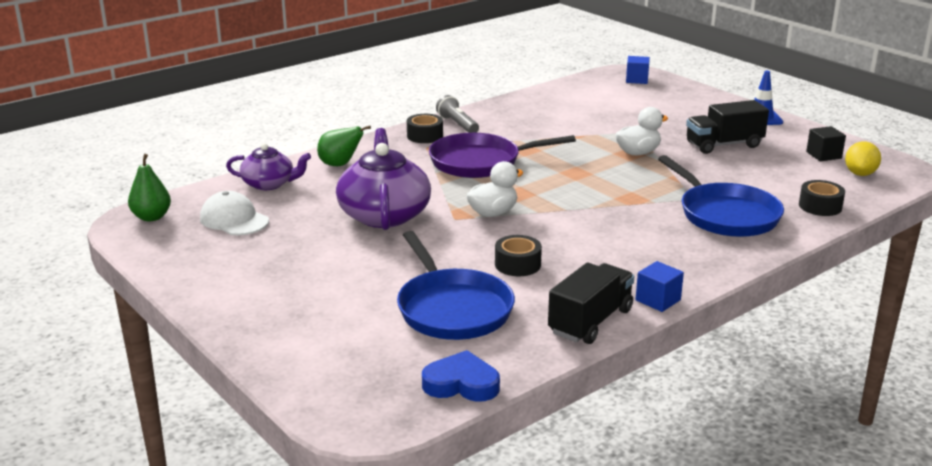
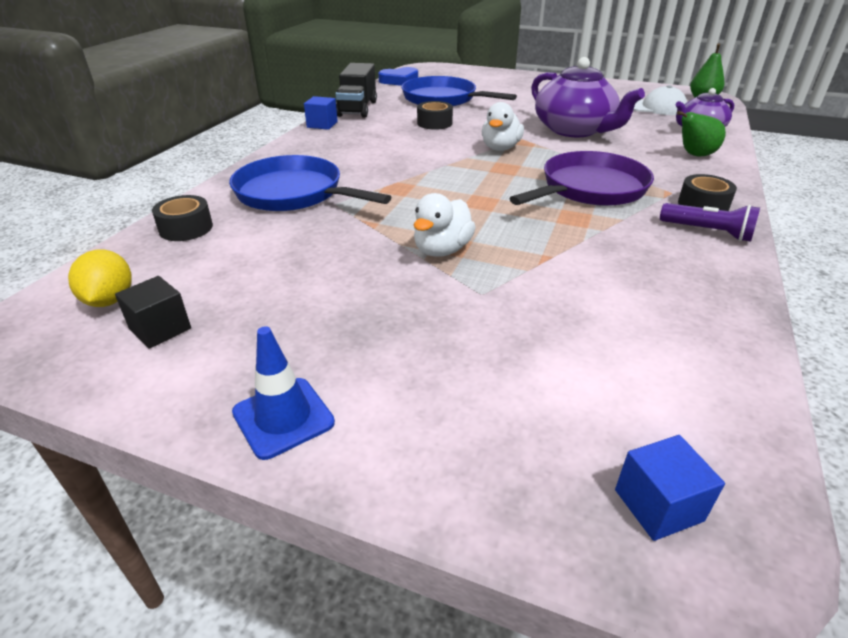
camera: 150 degrees right, 10 degrees up
grey flashlight [436,95,479,133] -> purple flashlight [660,203,760,242]
black truck [686,100,769,154] -> none

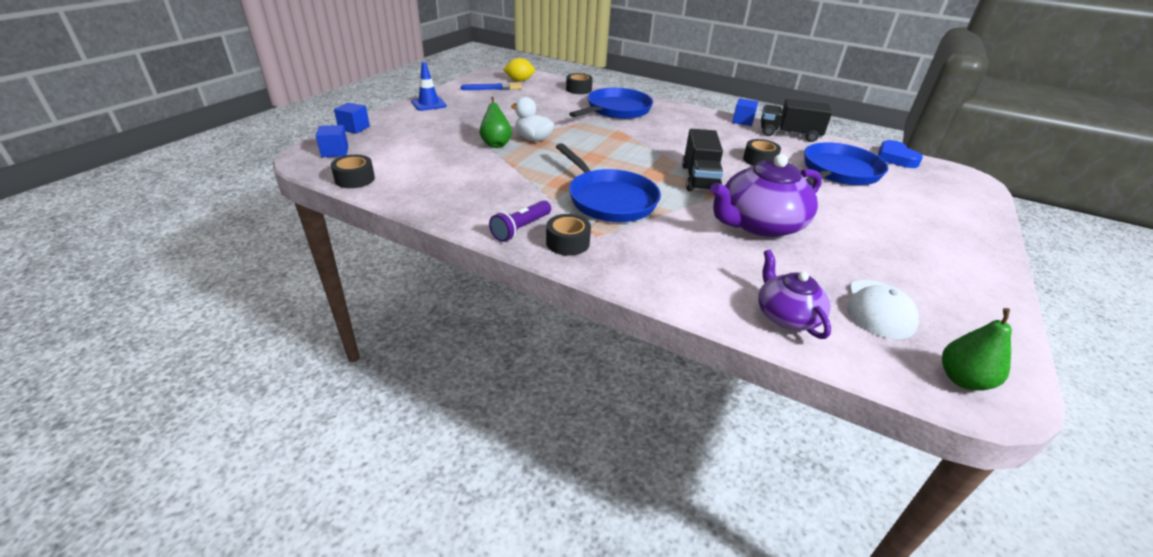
camera: 95 degrees right, 0 degrees up
black cube [115,276,191,349] -> blue brush [461,82,522,90]
white duck [482,102,524,151] -> black truck [682,129,723,191]
purple pan [510,151,654,206] -> blue pan [556,143,661,222]
green pear [677,111,726,156] -> green pear moved to [479,97,512,148]
none -> black tape [331,155,375,188]
none -> blue cube [334,103,370,134]

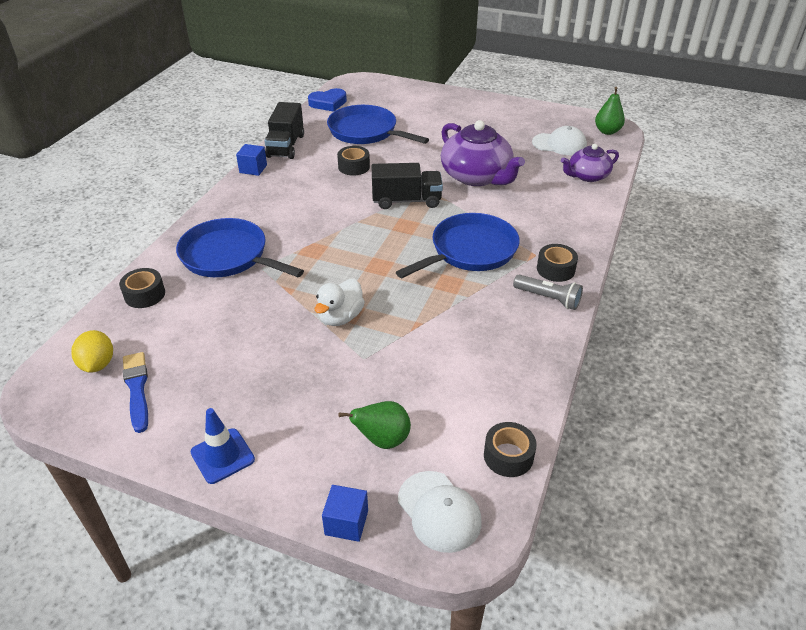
camera: 95 degrees left, 5 degrees up
blue cube [316,125,349,157] -> white cap [398,471,482,553]
green pear [479,97,512,148] -> green pear moved to [338,401,411,449]
purple flashlight [489,200,551,242] -> grey flashlight [513,275,583,310]

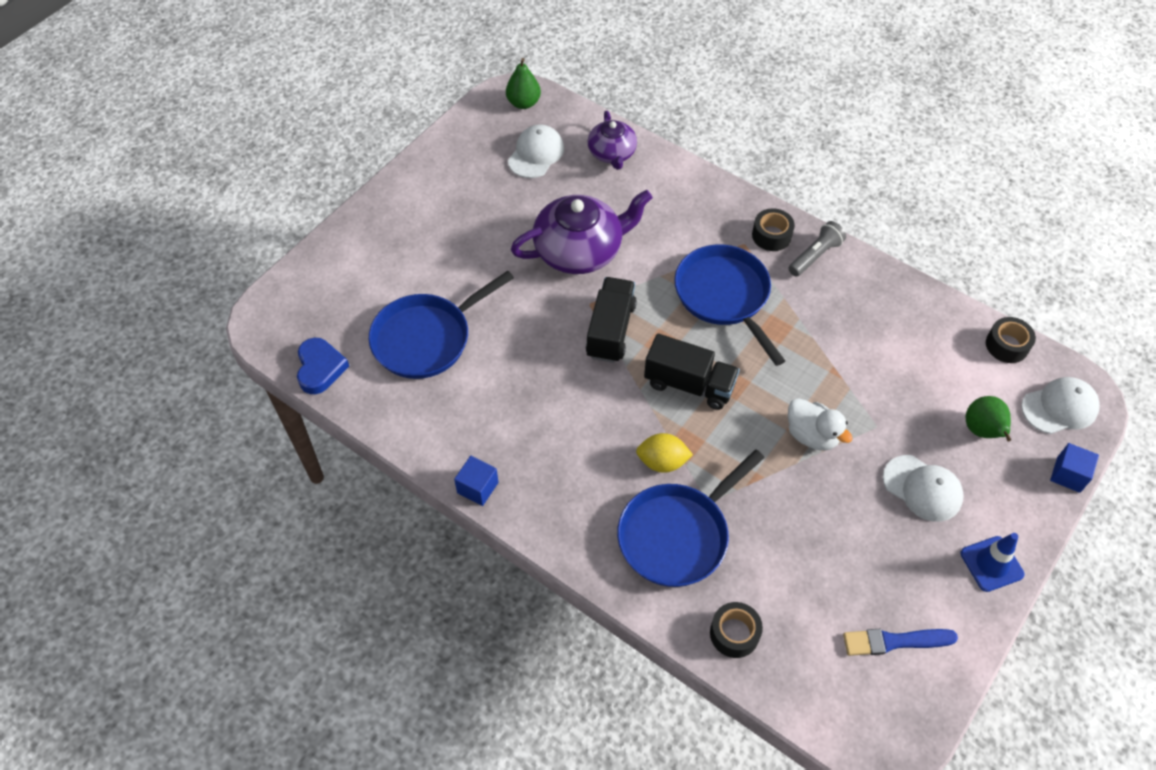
camera: 75 degrees left, 15 degrees up
yellow lemon [71,330,113,373] -> yellow lemon moved to [636,433,693,473]
black truck [265,102,304,159] -> black truck moved to [644,334,740,410]
black tape [337,146,370,176] -> none
none -> white cap [883,455,964,522]

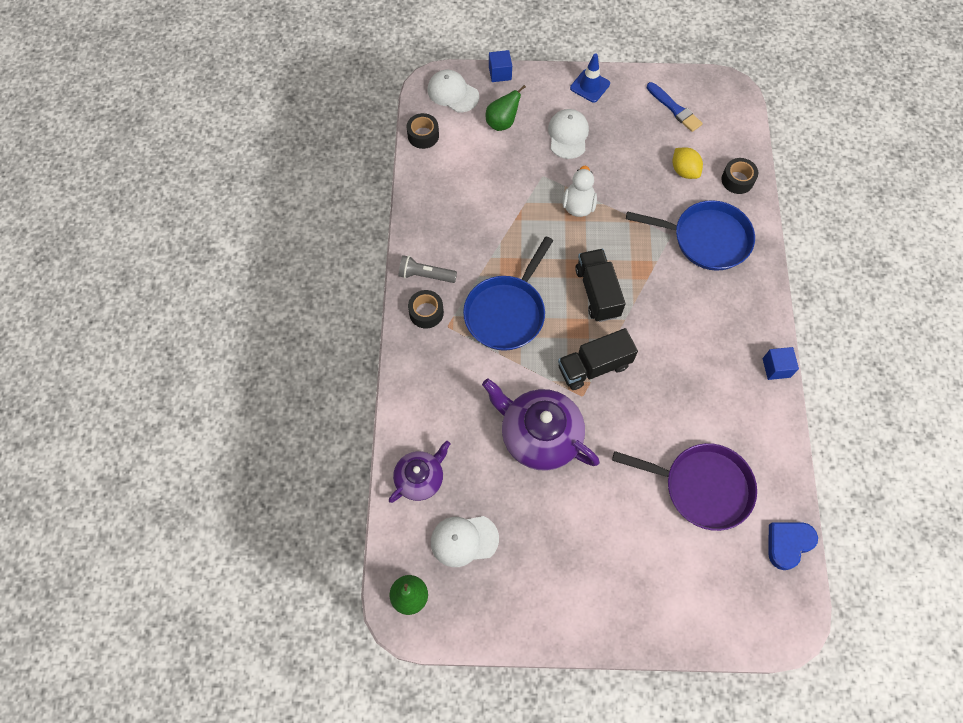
camera: 125 degrees left, 10 degrees up
blue pan [368,271,514,379] -> purple pan [612,443,757,531]
yellow lemon [636,433,693,473] -> yellow lemon moved to [673,147,703,179]

